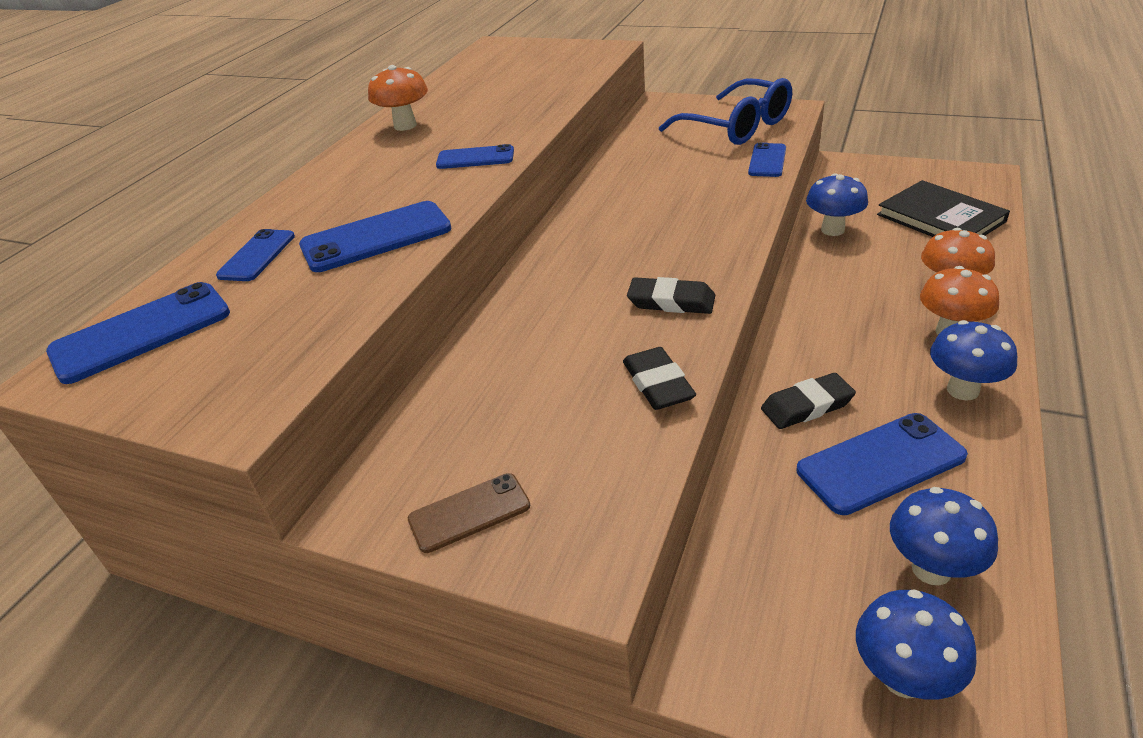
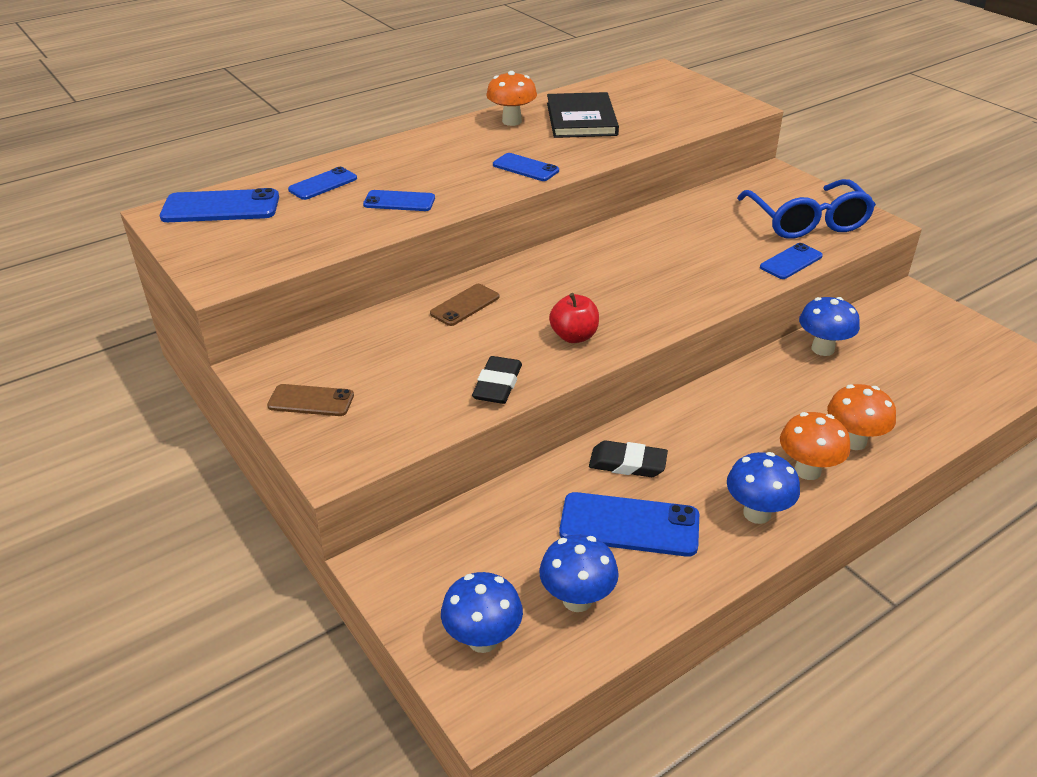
camera: 30 degrees right, 0 degrees up
blue phone [299,201,451,272] -> blue phone [363,190,435,211], size x0.62
black eraser [627,277,715,314] -> red apple [549,293,599,343]
black book [877,180,1010,237] -> black book moved to [547,92,619,138]
none -> brown phone [430,284,499,326]

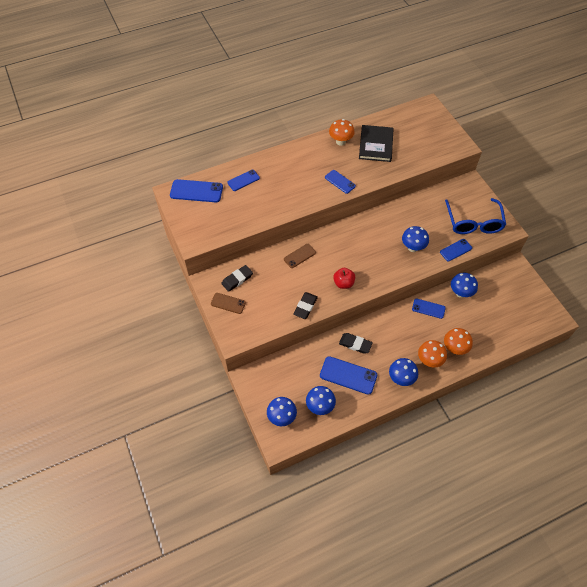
camera: 10 degrees right, 20 degrees up
blue phone [363,190,435,211] -> blue phone moved to [412,299,446,319]
none -> black eraser [221,265,253,292]
none -> blue mushroom [402,226,429,252]

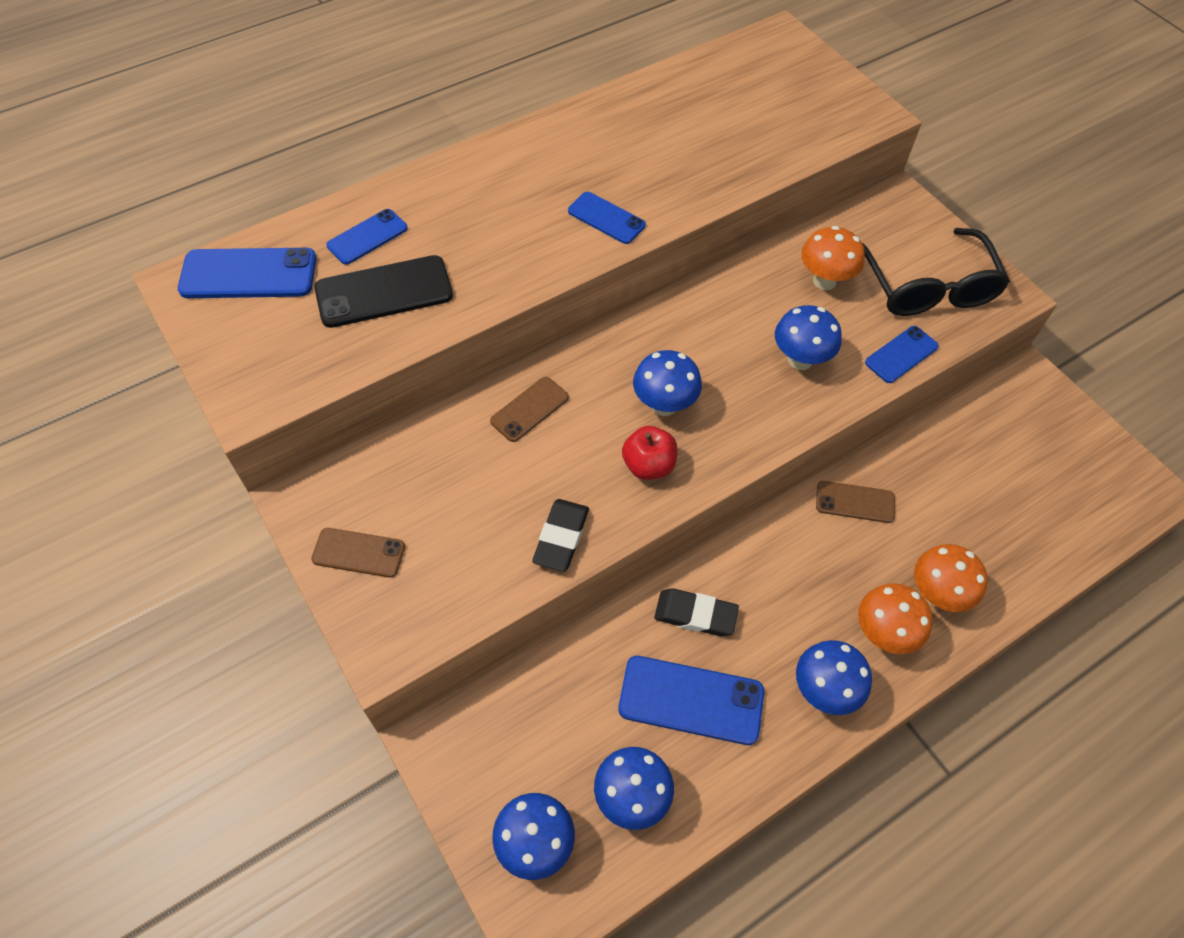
camera: 10 degrees left, 0 degrees up
black eraser [221,265,253,292] -> none
orange mushroom [329,119,355,146] -> orange mushroom moved to [801,226,865,290]
black book [359,125,394,162] -> none
blue phone [412,299,446,319] -> brown phone [816,481,895,523]
blue glasses [445,198,506,234] -> black glasses [862,228,1010,316]
blue mushroom [451,273,478,298] -> blue mushroom moved to [633,350,702,416]
none -> black phone [314,255,453,328]

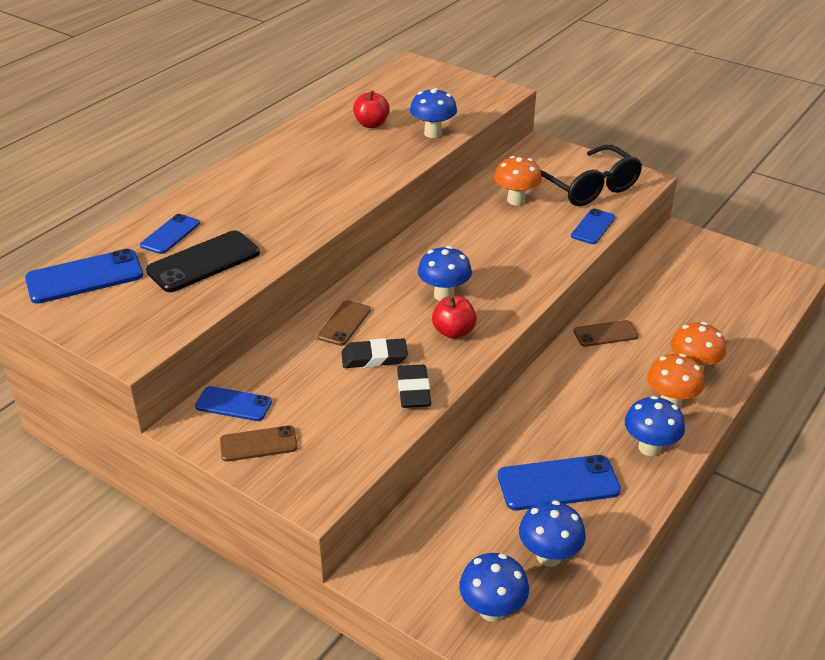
camera: 20 degrees left, 20 degrees down
blue phone [568,192,646,244] -> blue phone moved to [195,386,272,421]
black eraser [654,588,739,636] -> black eraser moved to [341,338,408,368]
blue mushroom [775,305,842,370] -> blue mushroom moved to [410,88,457,138]
none -> red apple [353,90,390,128]

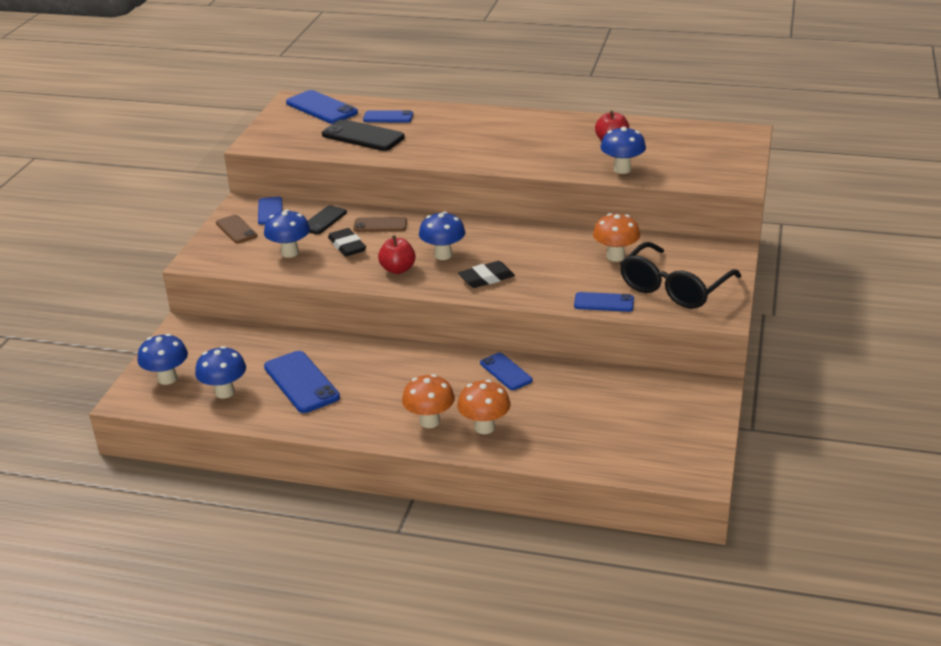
camera: 70 degrees right, 5 degrees down
black eraser [397,365,431,408] -> black eraser moved to [458,261,515,288]
brown phone [574,320,639,347] -> blue phone [480,353,533,390]
blue mushroom [625,396,685,456] -> blue mushroom moved to [264,210,310,258]
none -> black phone [308,205,347,234]

